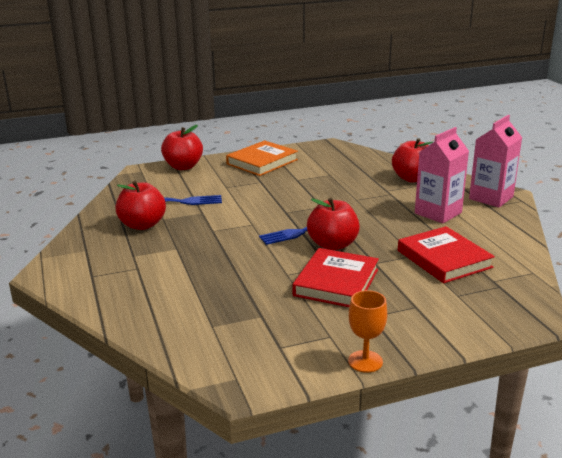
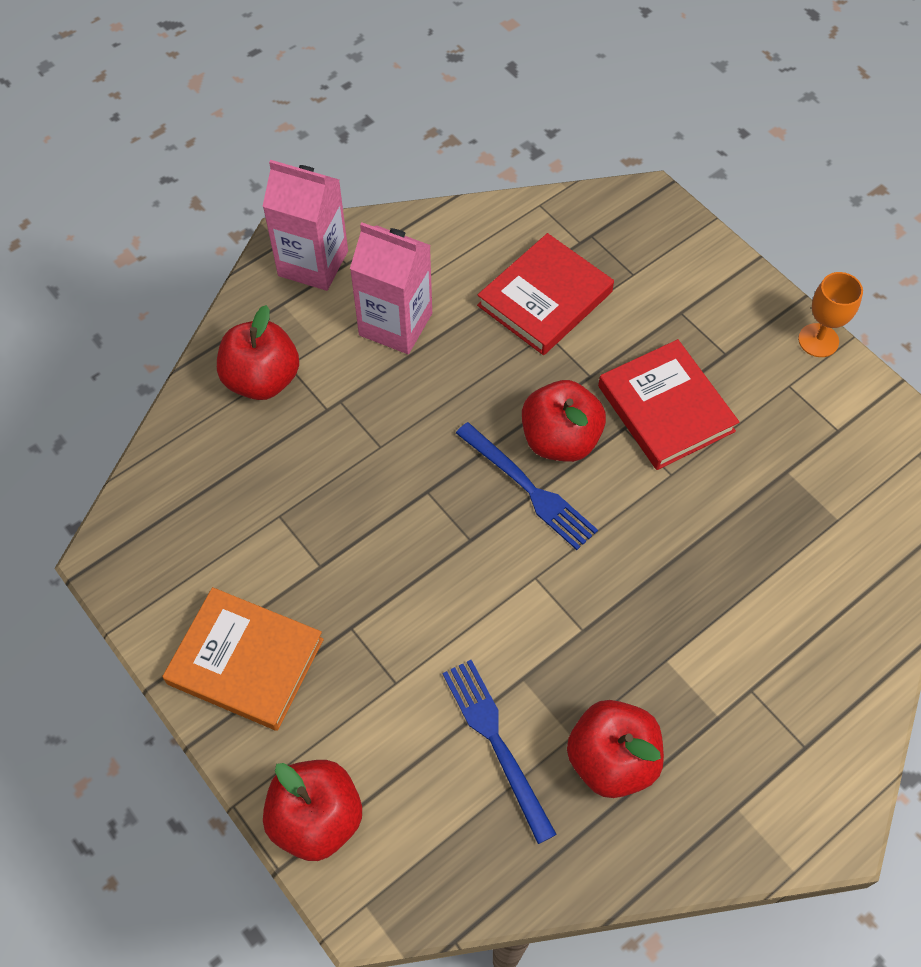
camera: 110 degrees left, 35 degrees up
red book [292,248,379,307] -> red book turned 60 degrees clockwise [598,339,739,470]

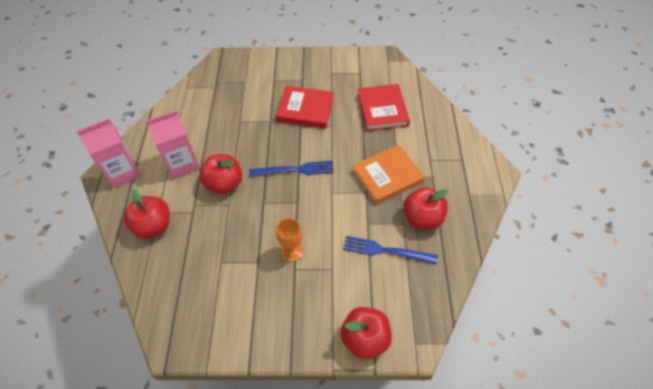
camera: 50 degrees left, 5 degrees down
orange book [162,587,324,731] -> orange book moved to [352,145,425,205]
red book [477,233,614,355] -> red book moved to [358,84,410,131]
red apple [522,380,606,462] -> red apple moved to [200,154,242,194]
orange goblet [798,272,863,357] -> orange goblet moved to [276,218,303,262]

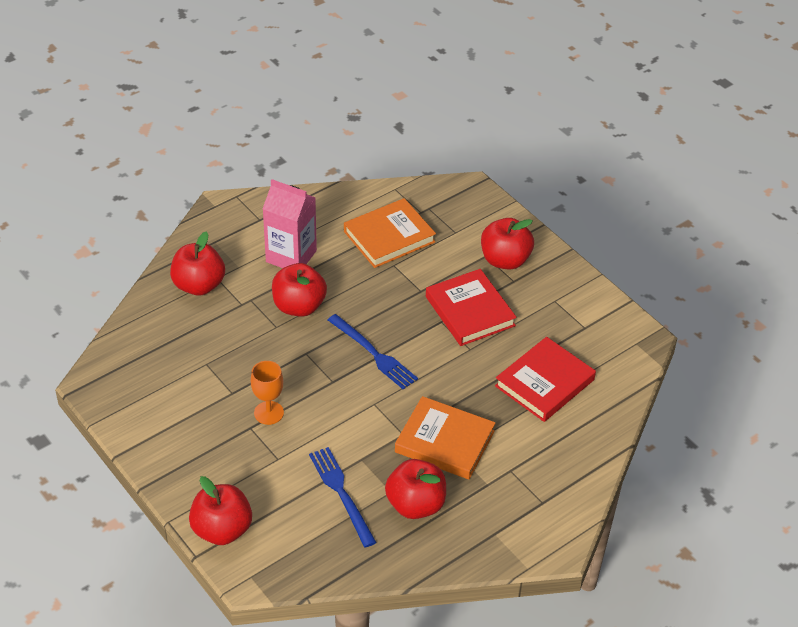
camera: 50 degrees right, 10 degrees down
pink carton [77,118,141,188] -> none
none -> orange book [344,198,436,268]
none -> red apple [481,218,534,270]

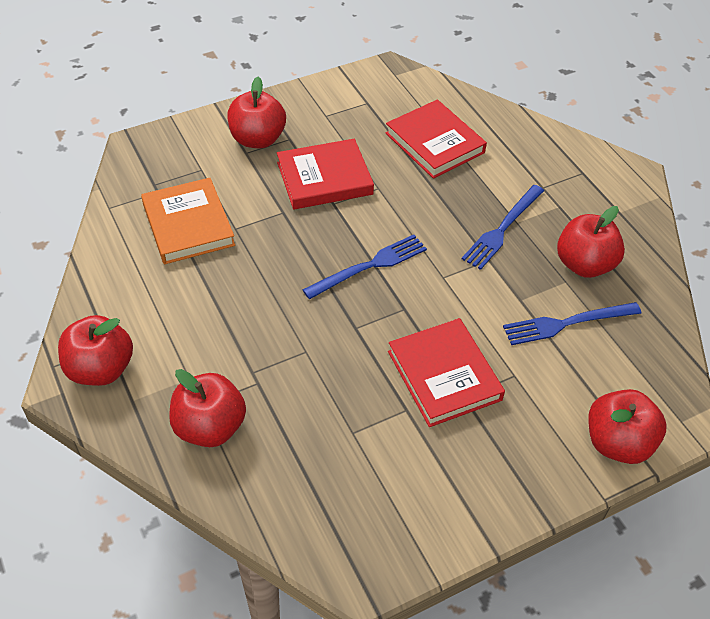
camera: 80 degrees left, 5 degrees up
orange goblet [251,361,284,425] -> red book [388,318,505,427]
pink carton [263,179,317,268] -> none
red apple [272,263,327,317] -> red apple moved to [58,315,133,386]
orange book [395,396,495,479] -> blue fork [462,185,544,270]

